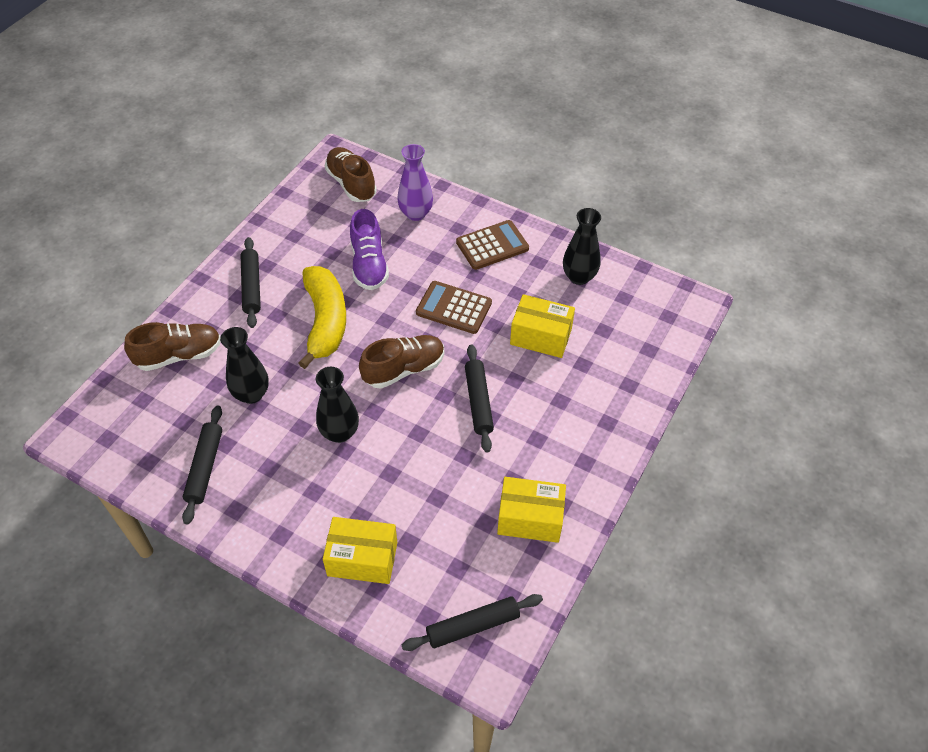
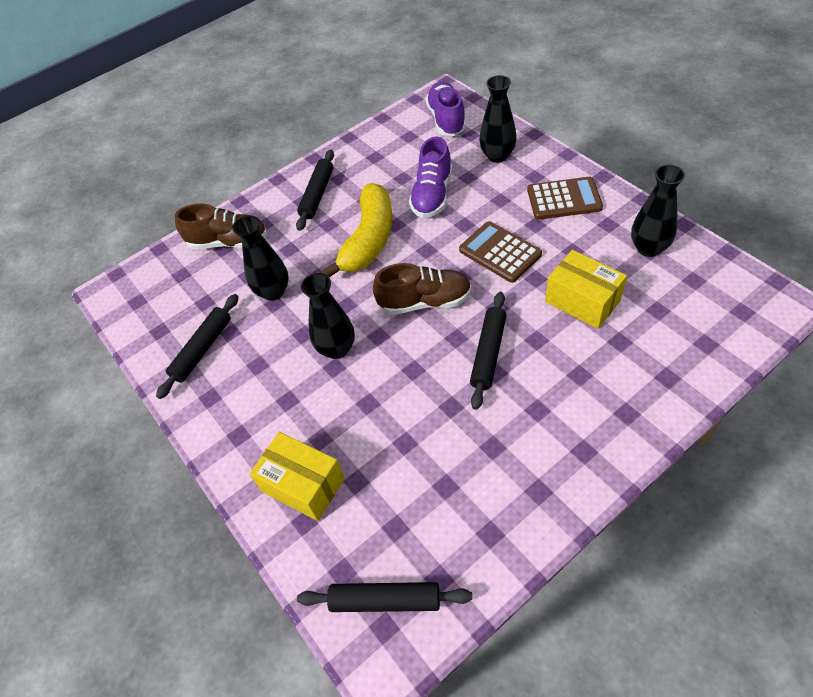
camera: 30 degrees right, 0 degrees up
brown shoe [325,147,377,202] -> purple shoe [426,82,466,136]
purple vase [397,144,433,221] -> black vase [479,75,517,163]
yellow box [497,477,566,543] -> none

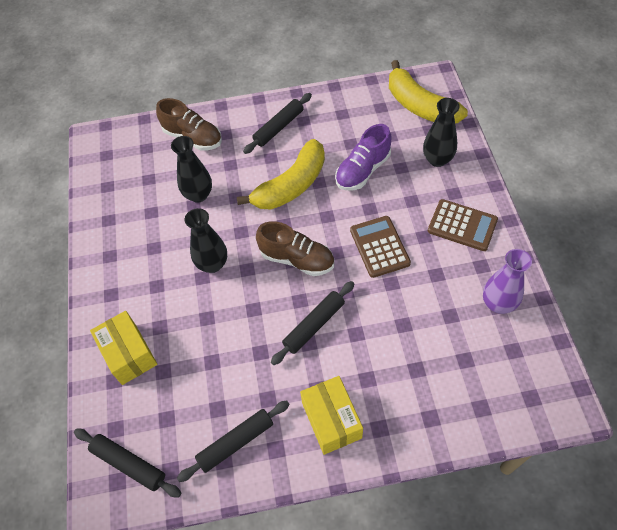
camera: 25 degrees right, 5 degrees up
black rolling pin [156,294,239,399] -> black rolling pin moved to [177,400,289,482]
purple shoe [426,82,466,136] -> yellow banana [389,60,468,124]
yellow box [545,250,627,329] -> yellow box moved to [300,376,363,455]
black vase [631,164,685,257] -> purple vase [483,249,532,314]

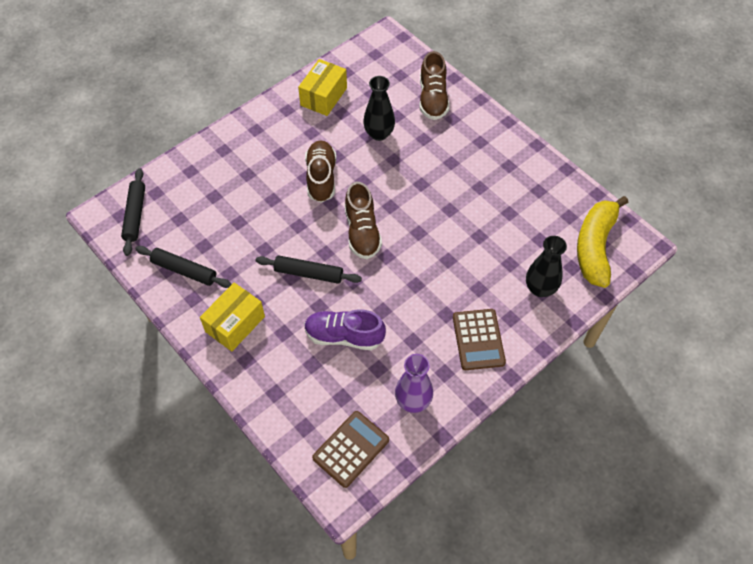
camera: 55 degrees right, 0 degrees up
yellow box [90,311,157,385] -> yellow box moved to [298,59,347,116]
black vase [185,208,227,273] -> brown shoe [305,140,336,203]
yellow banana [237,139,325,210] -> none
black rolling pin [243,93,312,154] -> none
purple shoe [335,124,391,190] -> purple shoe moved to [304,309,386,350]
brown calculator [350,216,411,278] -> brown calculator moved to [312,411,389,488]

